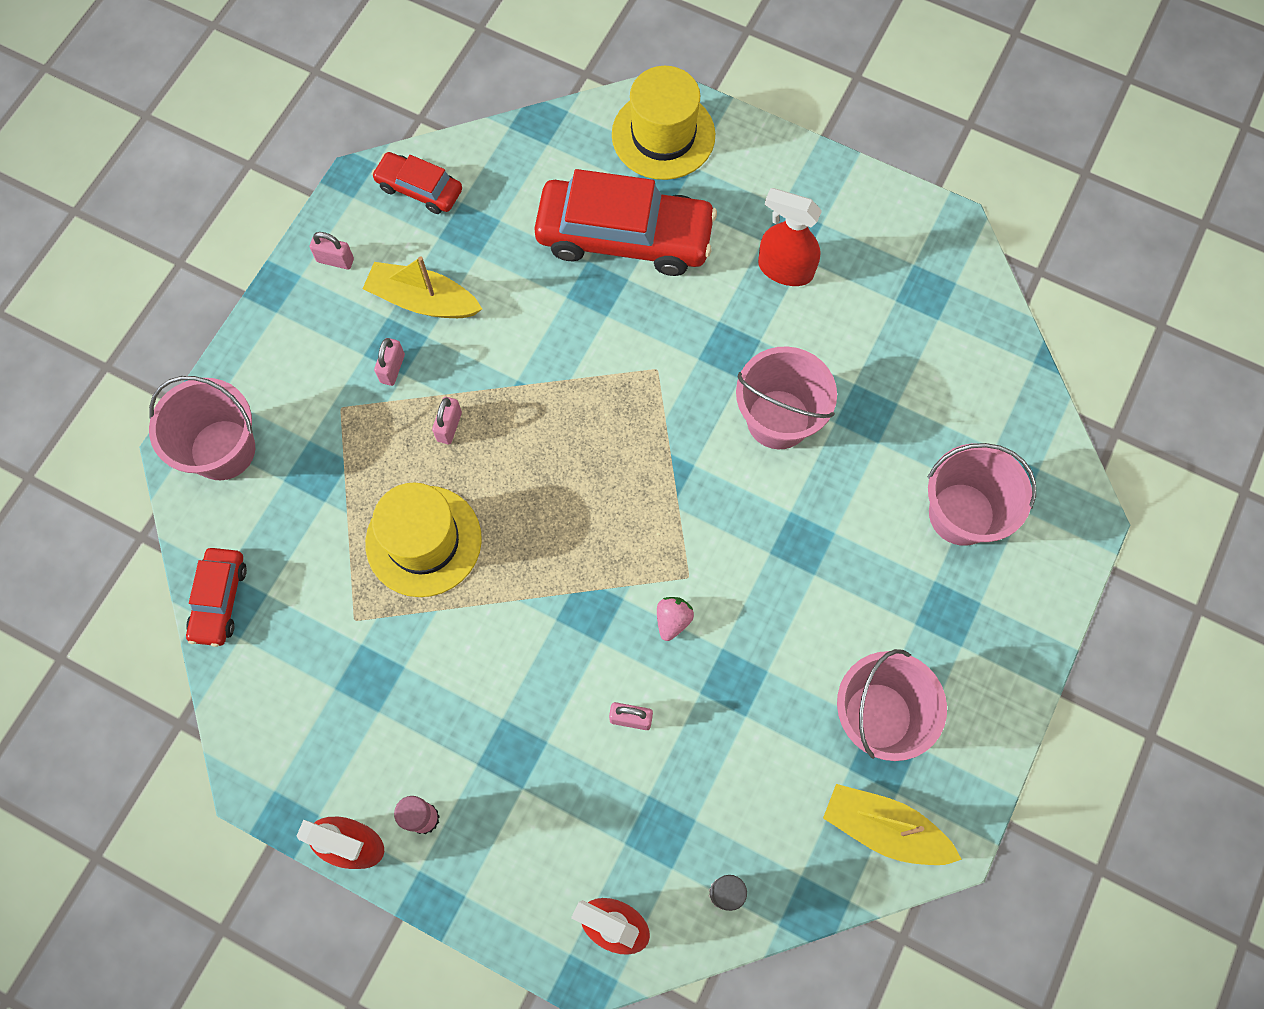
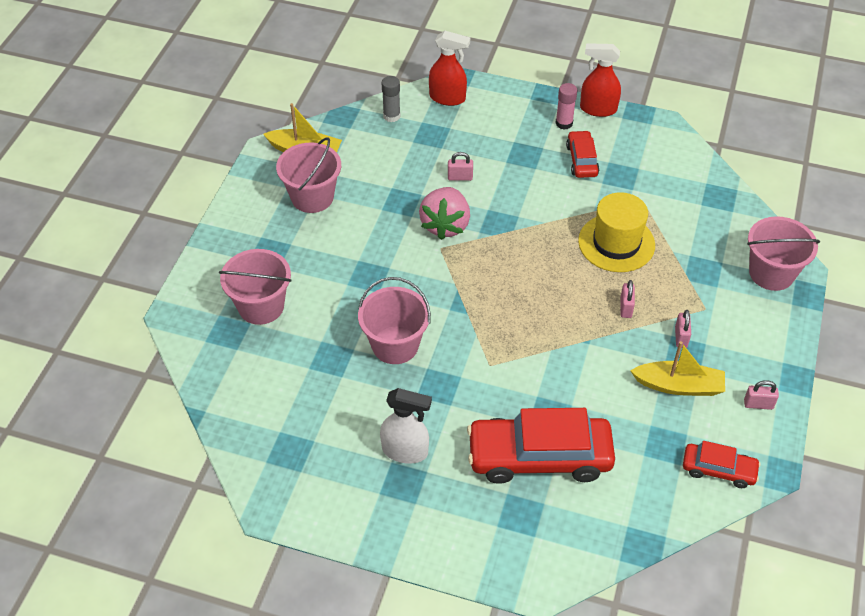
camera: 170 degrees right, 20 degrees down
red car [186,548,247,647] -> red car moved to [566,130,599,178]
yellow hat [612,66,715,180] -> none
pink strawberry [657,597,694,641] -> pink strawberry [419,187,470,240], size x2.10
red spray bottle [758,188,822,286] -> white spray bottle [380,388,432,463]

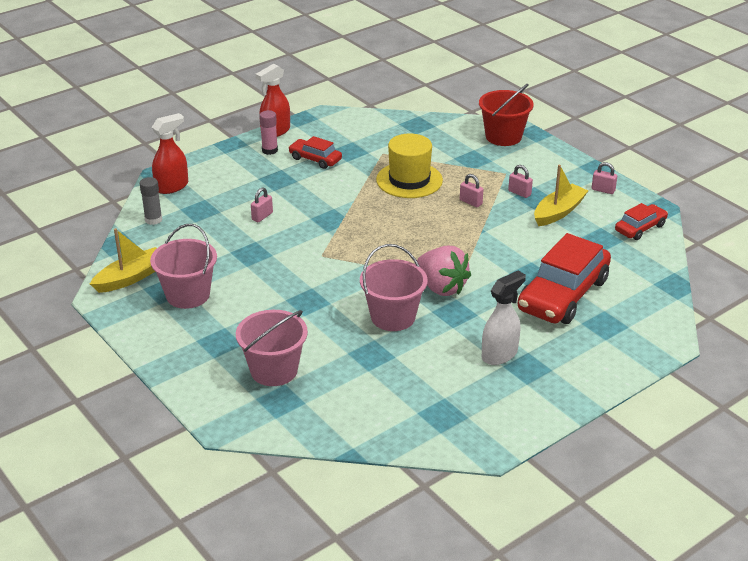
camera: 55 degrees left, 15 degrees down
pink strawberry [419,187,470,240] -> pink strawberry moved to [417,246,471,296]
pink padlock [744,380,779,410] -> pink padlock turned 75 degrees clockwise [592,162,617,194]
pink bucket [747,216,820,291] -> red bucket [479,84,534,146]

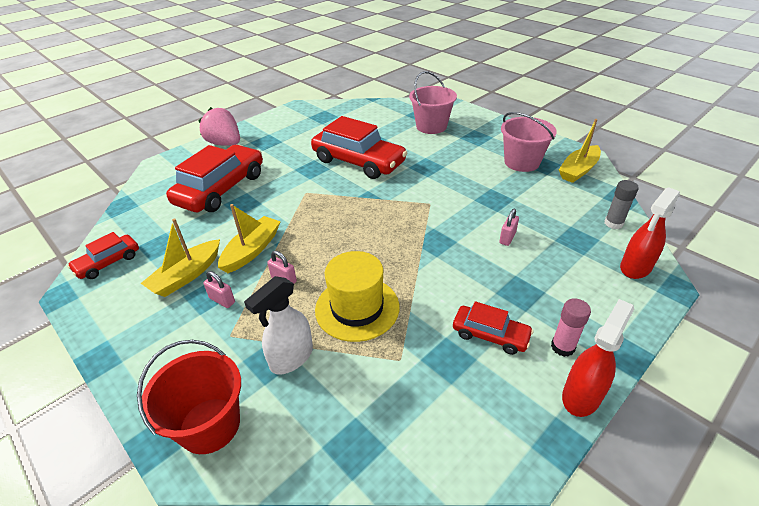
camera: 175 degrees right, 5 degrees up
pink bucket [360,244,428,331] -> red car [311,116,407,179]
pink strawberry [417,246,471,296] -> pink strawberry moved to [198,107,240,146]
white spray bottle [482,270,526,365] -> white spray bottle moved to [244,276,313,375]
pink padlock [592,162,617,194] -> none
none -> yellow boat [218,204,281,273]

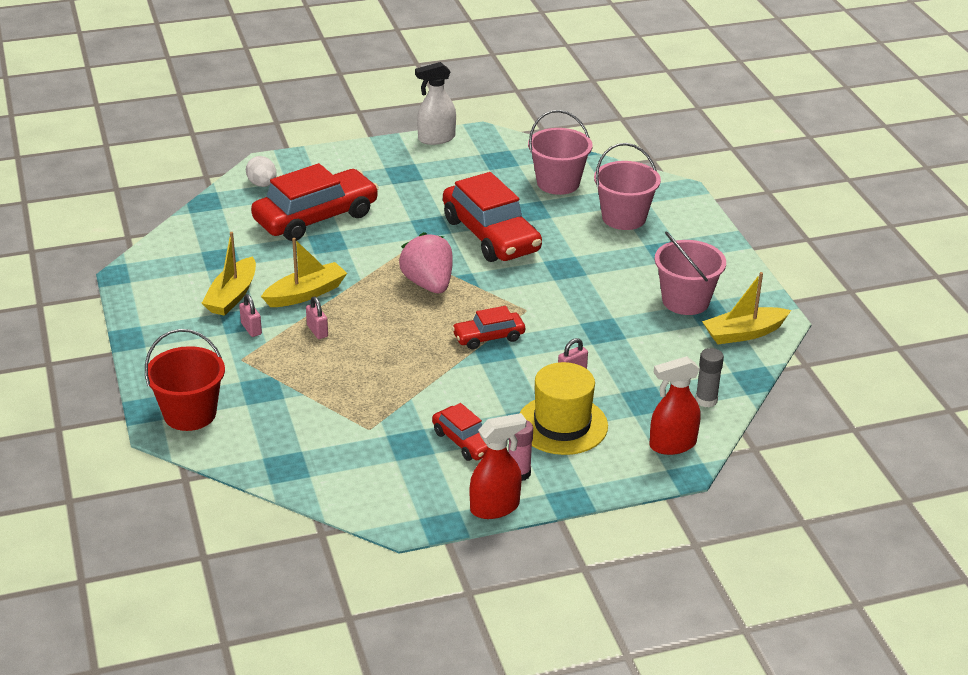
camera: 25 degrees right, 5 degrees down
red car [67,232,139,279] -> red car moved to [452,306,525,350]
yellow boat [141,218,220,297] -> yellow boat turned 45 degrees counterclockwise [202,232,256,316]
pink strawberry [198,107,240,146] -> pink strawberry moved to [399,232,453,293]
white spray bottle [244,276,313,375] -> white spray bottle moved to [415,62,456,145]
yellow hat [315,251,399,342] -> yellow hat moved to [520,362,608,455]
none -> white egg [246,156,277,187]
none -> pink bucket [528,110,592,195]

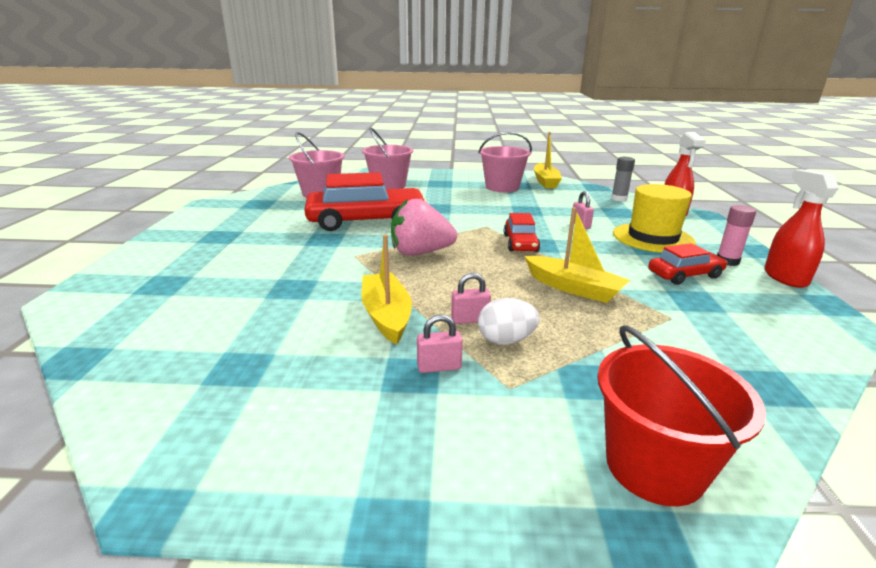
camera: 70 degrees left, 10 degrees down
yellow boat [202,232,256,316] -> yellow boat moved to [525,207,630,303]
white egg [246,156,277,187] -> white egg moved to [478,298,540,345]
red car [251,163,379,241] -> none
white spray bottle [415,62,456,145] -> none

